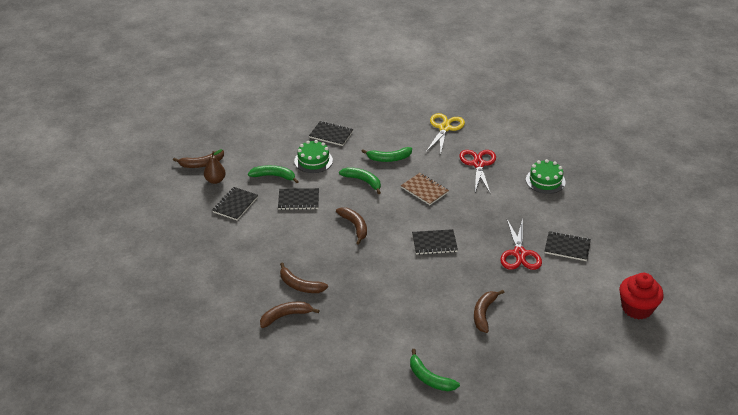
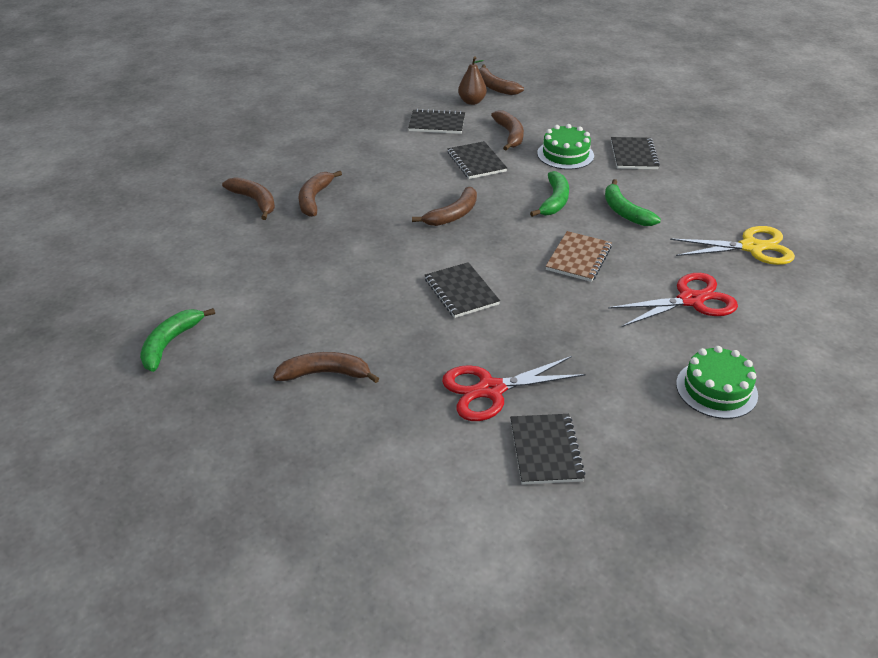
camera: 70 degrees right, 0 degrees up
green banana [248,165,299,183] -> brown banana [491,110,524,150]
red cupcake [619,273,664,320] -> none

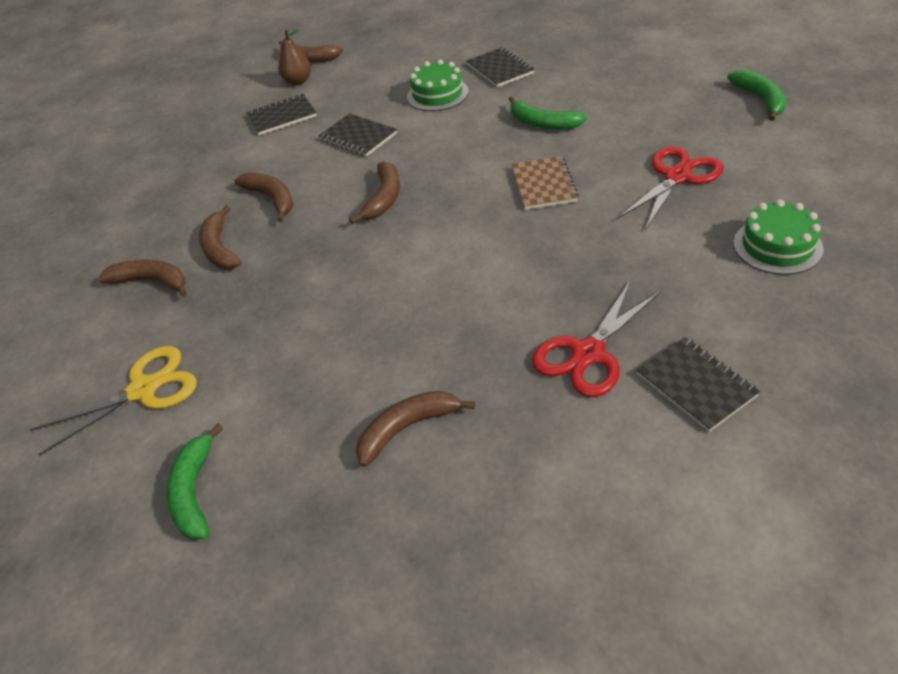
camera: 25 degrees left, 5 degrees up
black notebook [425,262,500,318] -> none
brown banana [491,110,524,150] -> brown banana moved to [234,172,293,222]
green banana [530,171,569,217] -> green banana moved to [727,70,786,121]
yellow scissors [670,226,795,265] -> yellow scissors moved to [30,346,197,455]

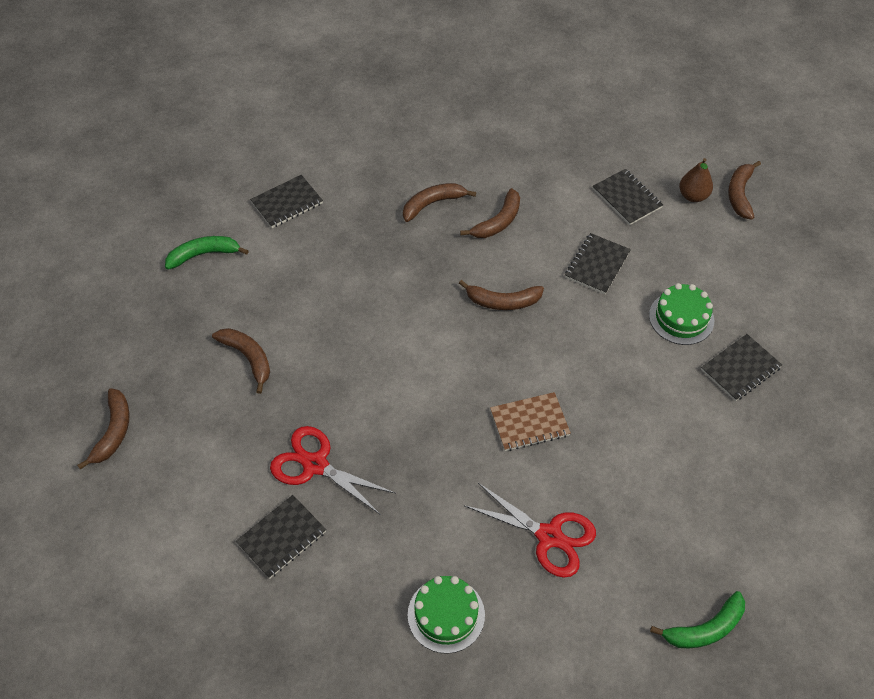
camera: 75 degrees right, 10 degrees up
yellow scissors [30,346,197,455] -> black notebook [250,175,323,228]
brown banana [98,260,187,297] -> brown banana moved to [77,388,130,469]
green banana [509,96,587,130] -> none

